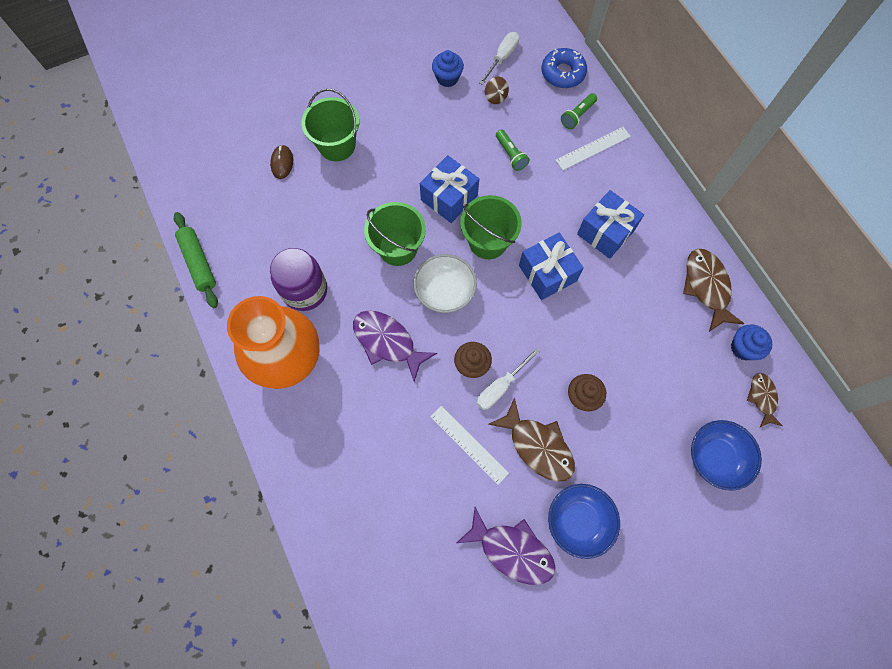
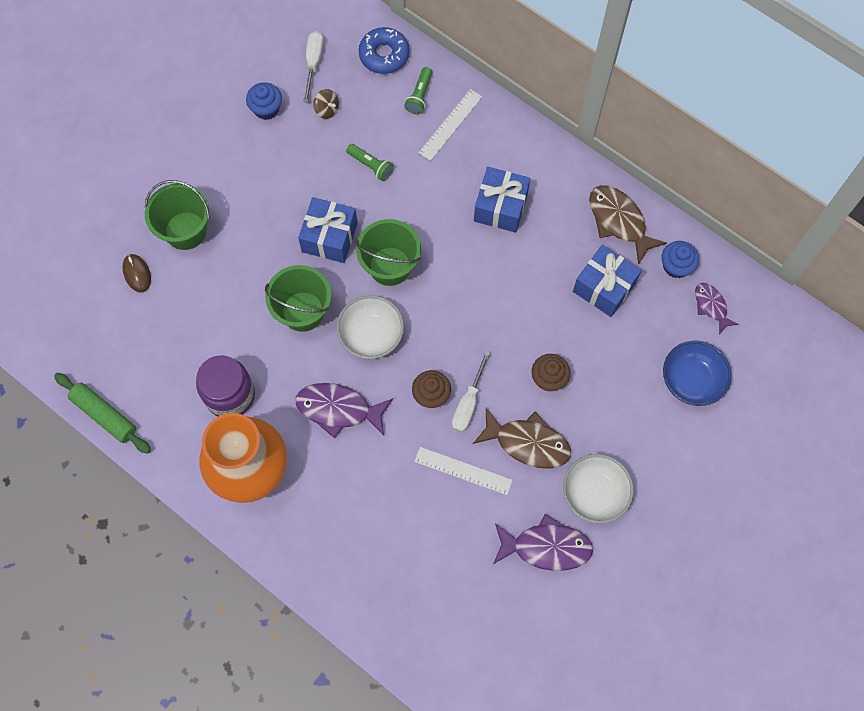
camera: 25 degrees left, 0 degrees up
blue gift [519,233,584,300] -> blue gift moved to [573,245,642,317]
blue bowl [548,484,620,559] -> white bowl [563,454,634,524]
brown fish [747,373,783,427] -> purple fish [695,283,739,335]

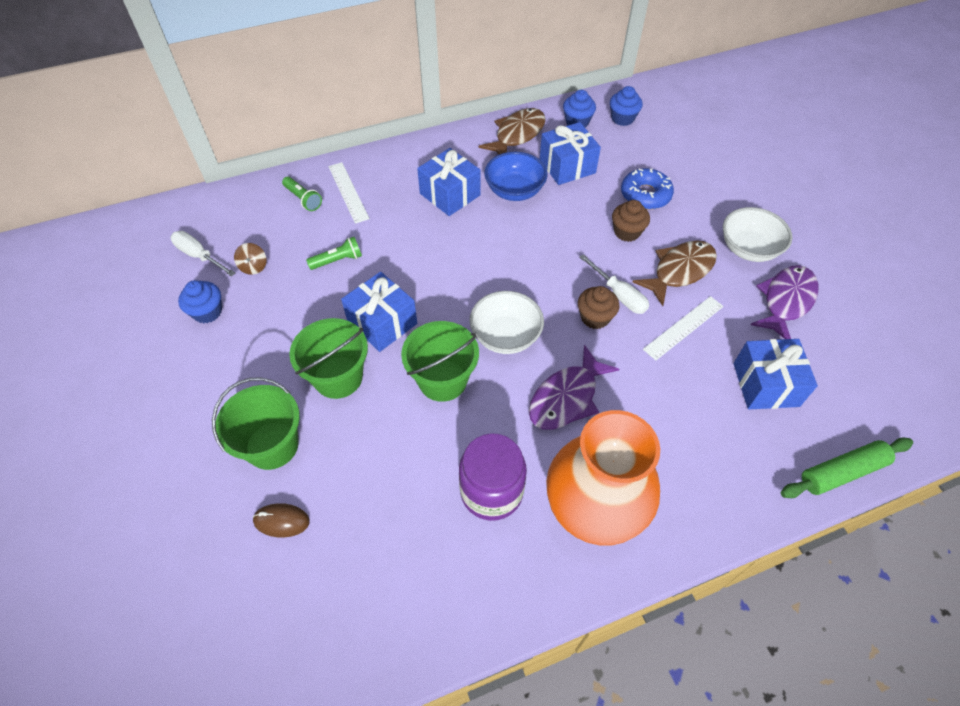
camera: 60 degrees left, 15 degrees down
green rolling pin [54,373,151,454] -> green rolling pin moved to [781,438,913,498]
brown spinning top [313,89,339,119] -> brown spinning top turned 105 degrees clockwise [234,243,267,275]
green bucket [355,219,421,286] -> green bucket moved to [289,318,368,399]
blue donut [359,27,410,74] -> blue donut moved to [621,168,674,209]
brown fish [589,185,667,265] -> brown fish turned 135 degrees clockwise [479,108,545,154]
blue bowl [663,341,732,406] -> blue bowl moved to [484,152,548,201]
purple fish [695,283,739,335] -> blue cupcake [610,86,643,126]
none -> blue gift [733,339,818,409]

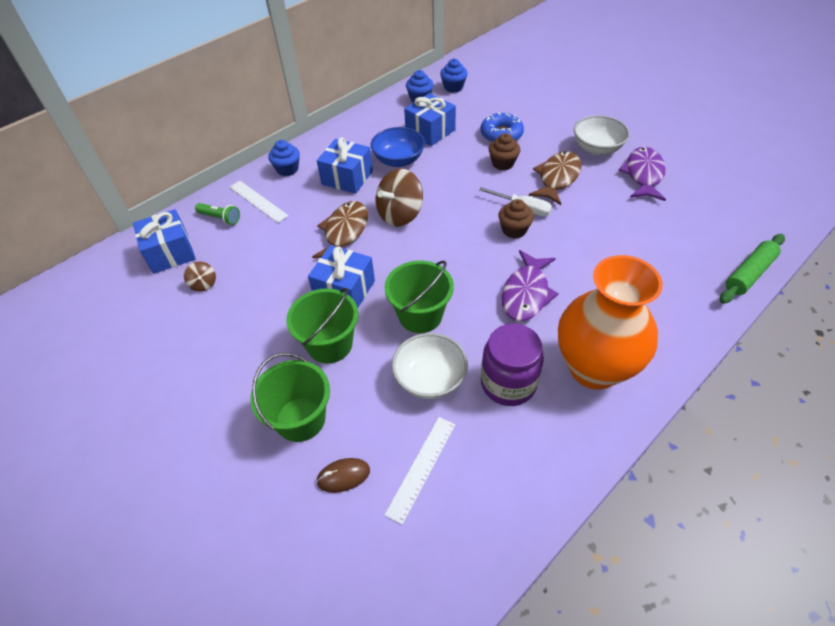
camera: 20 degrees left, 5 degrees down
white screwdriver [171,231,235,277] -> none
blue cupcake [178,280,222,323] -> blue cupcake moved to [268,140,300,176]
green flashlight [306,237,362,270] -> none
white bowl [469,291,544,354] -> white bowl moved to [392,333,468,399]
brown fish [479,108,545,154] -> brown fish moved to [312,201,368,258]
white ruler [643,296,724,360] -> white ruler moved to [384,417,455,525]
blue gift [733,339,818,409] -> blue gift moved to [133,209,196,274]
none -> brown spinning top [376,169,423,227]

